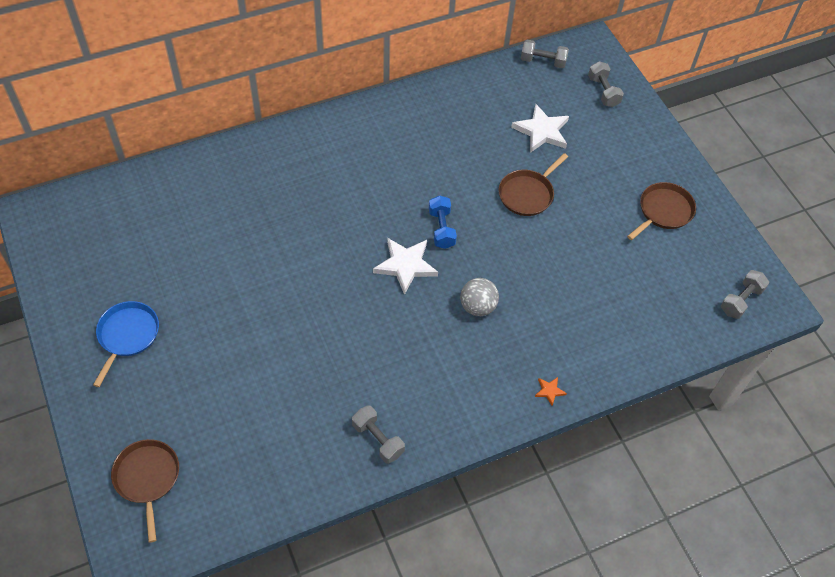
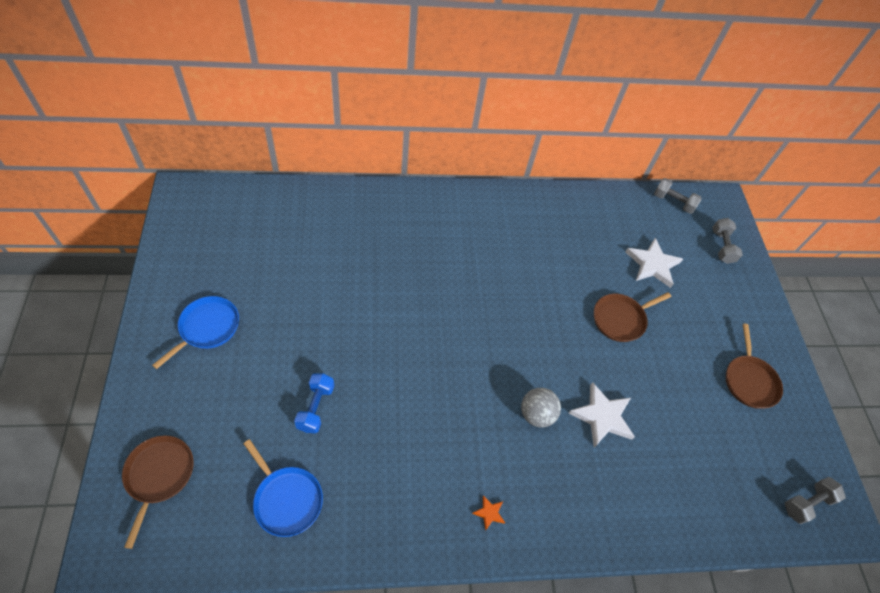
camera: 15 degrees right, 0 degrees up
grey dumbbell [352,405,405,464] -> none
white star [373,238,438,295] -> white star moved to [569,382,635,448]
blue dumbbell [429,195,457,249] -> blue dumbbell moved to [294,373,334,433]
orange star [535,377,567,406] -> orange star moved to [472,495,505,531]
brown pan [627,182,696,240] -> brown pan turned 120 degrees clockwise [726,324,783,409]
none -> blue pan [243,439,323,537]

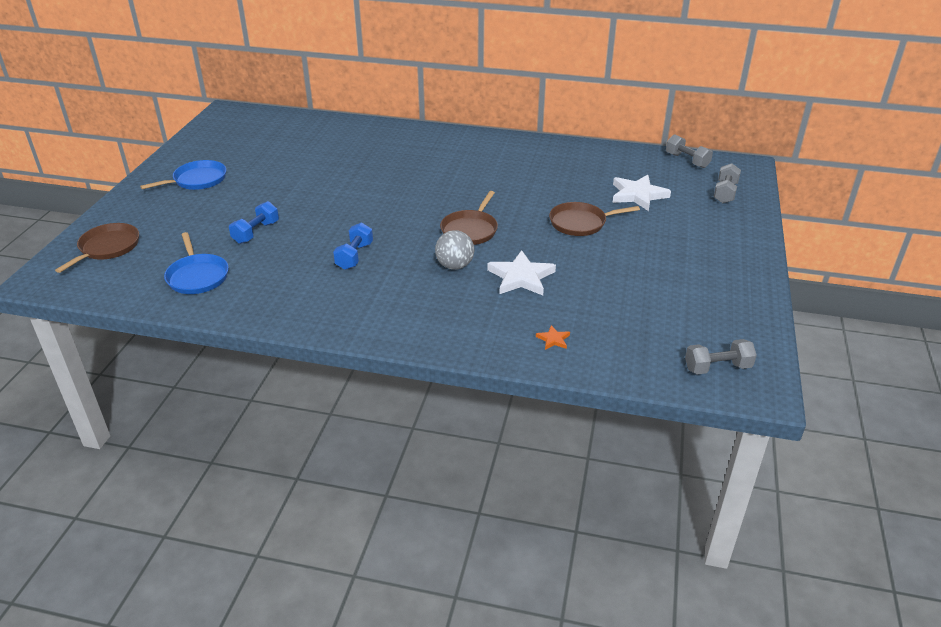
camera: 25 degrees right, 20 degrees down
orange star [472,495,505,531] -> orange star moved to [536,325,570,350]
brown pan [726,324,783,409] -> brown pan moved to [440,191,498,245]
none -> blue dumbbell [333,223,373,270]

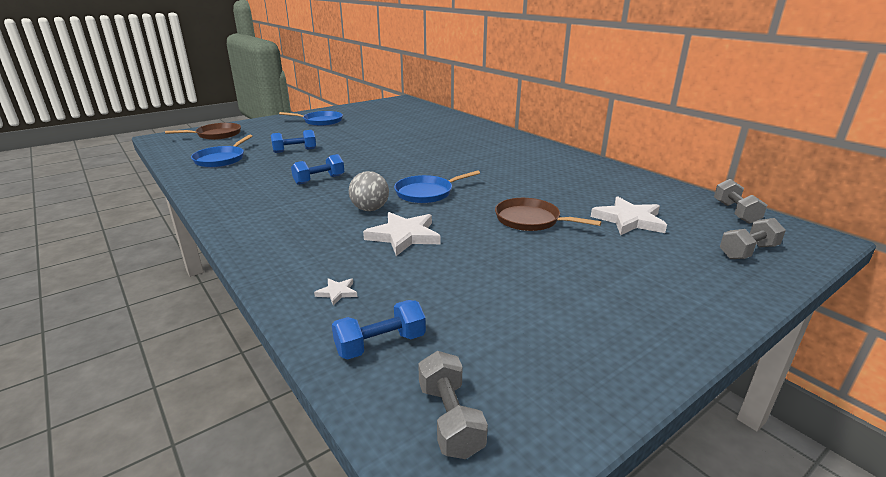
camera: 40 degrees right, 10 degrees down
brown pan [440,191,498,245] -> blue pan [394,170,480,203]
orange star [536,325,570,350] -> white star [314,278,358,306]
grey dumbbell [685,339,757,374] -> grey dumbbell turned 45 degrees clockwise [418,351,488,459]
none -> blue dumbbell [332,300,426,360]

